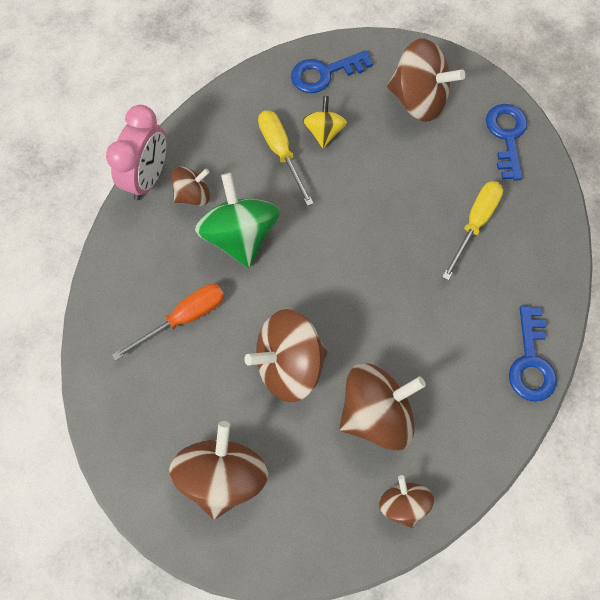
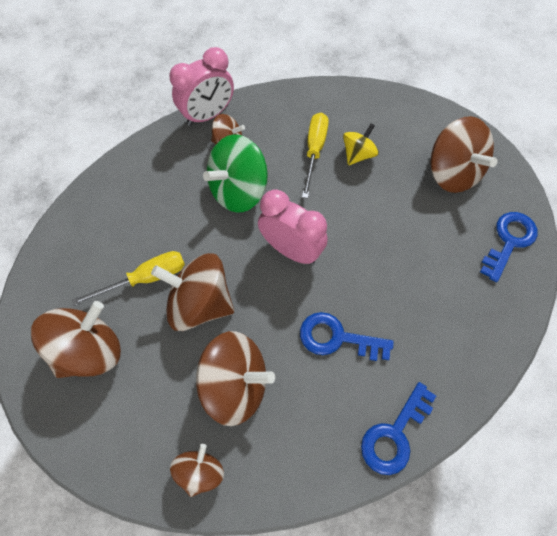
camera: 35 degrees right, 5 degrees down
orange screwdriver [112,284,224,361] -> none
green spinning top [195,173,279,268] -> green spinning top turned 150 degrees counterclockwise [203,134,268,213]
blue key [291,50,373,93] -> blue key moved to [300,312,394,361]
yellow screwdriver [442,181,503,280] -> yellow screwdriver moved to [72,251,185,306]
none -> pink clock [258,189,328,265]

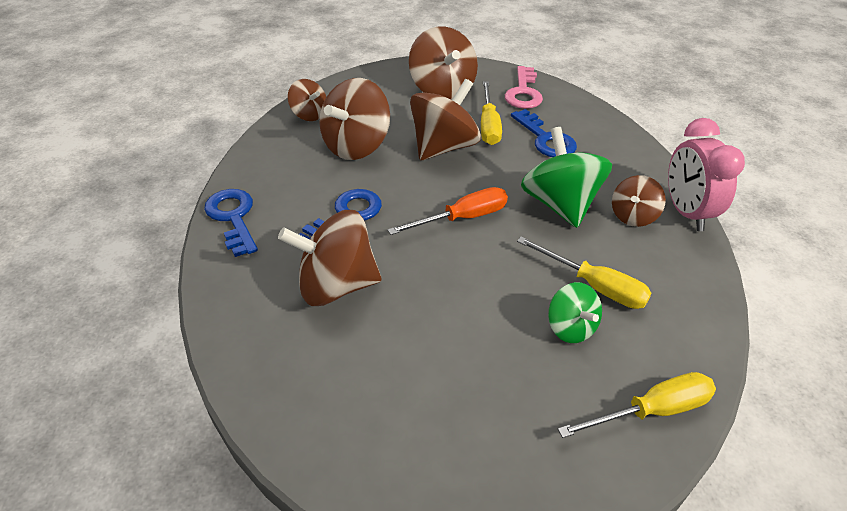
camera: 115 degrees right, 20 degrees down
pink clock [258,189,328,265] -> orange screwdriver [388,187,508,235]
yellow spinning top [343,123,379,165] -> green spinning top [548,282,602,343]
brown spinning top [431,116,498,193] -> brown spinning top moved to [278,210,382,306]
blue key [480,212,537,282] -> blue key moved to [511,109,577,157]
none -> pink key [505,66,543,109]
none -> yellow screwdriver [558,372,716,438]

